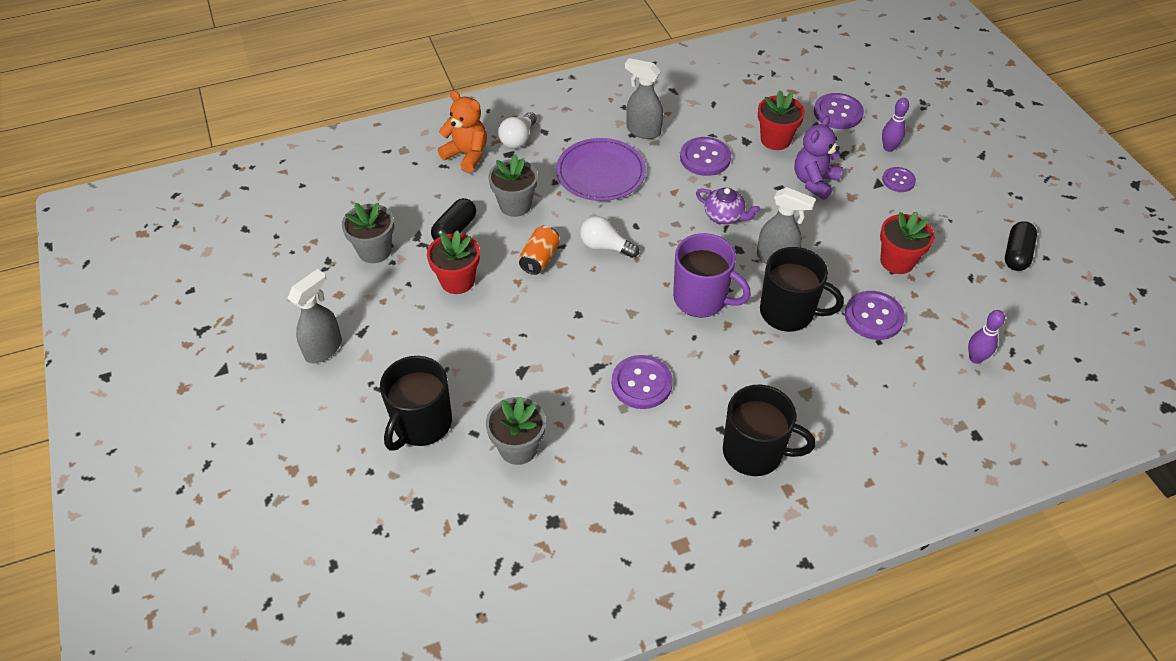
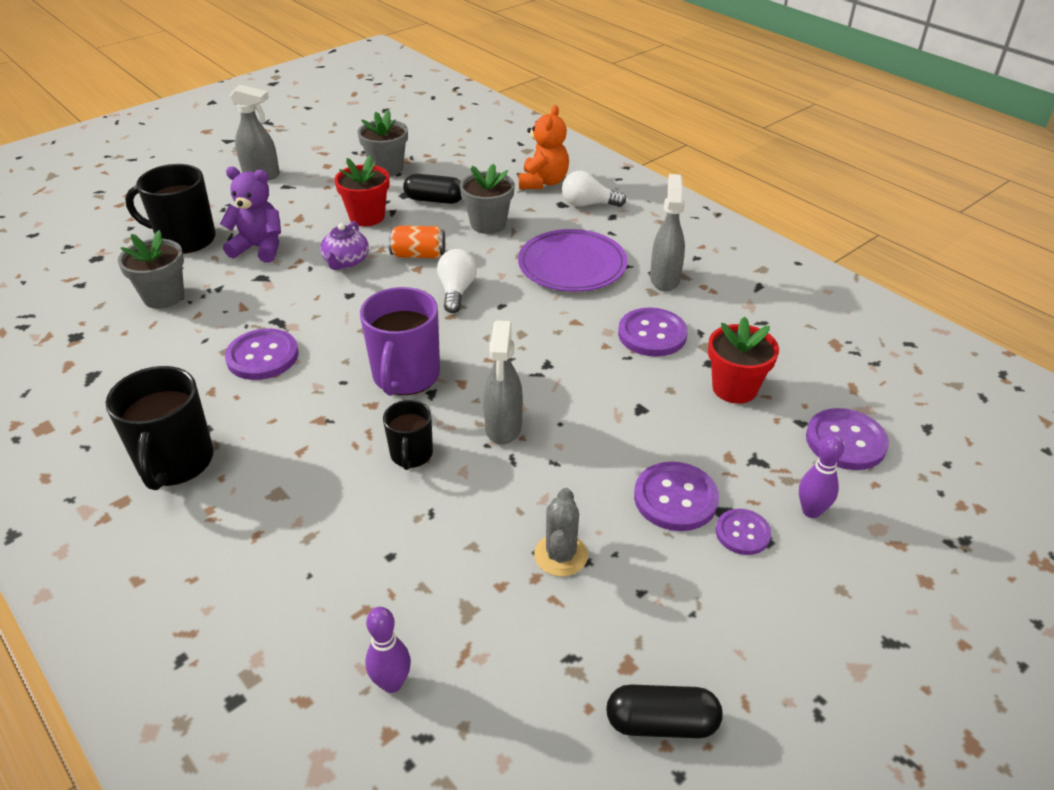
camera: 70 degrees right, 10 degrees down
purple teapot [696,188,760,224] -> purple teapot moved to [320,221,369,270]
black mug [760,247,844,332] -> black mug [383,400,433,470], size x0.58
purple teddy bear [795,116,843,200] -> purple teddy bear moved to [220,167,281,263]
purple button [845,291,905,340] -> purple button moved to [634,462,719,531]
red flower pot [880,211,934,274] -> grey cactus [534,488,588,577]

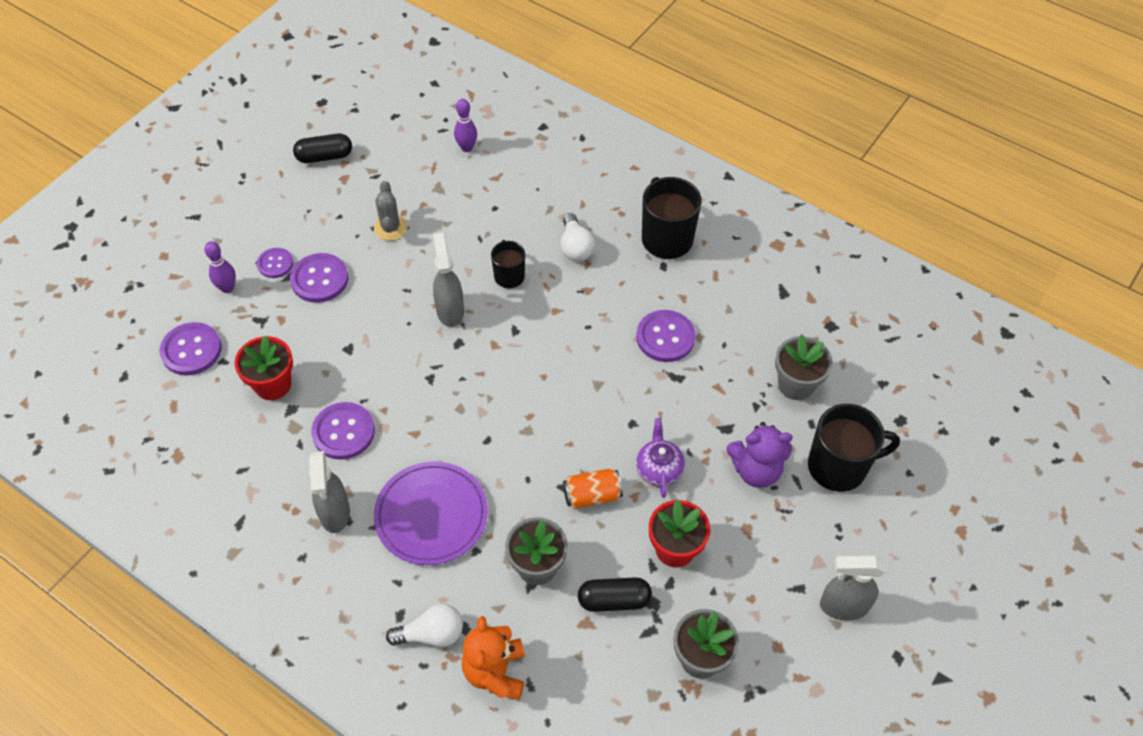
camera: 165 degrees right, 15 degrees up
purple mug [360,287,440,396] -> none
white light bulb [437,249,477,313] -> white light bulb moved to [560,213,595,261]

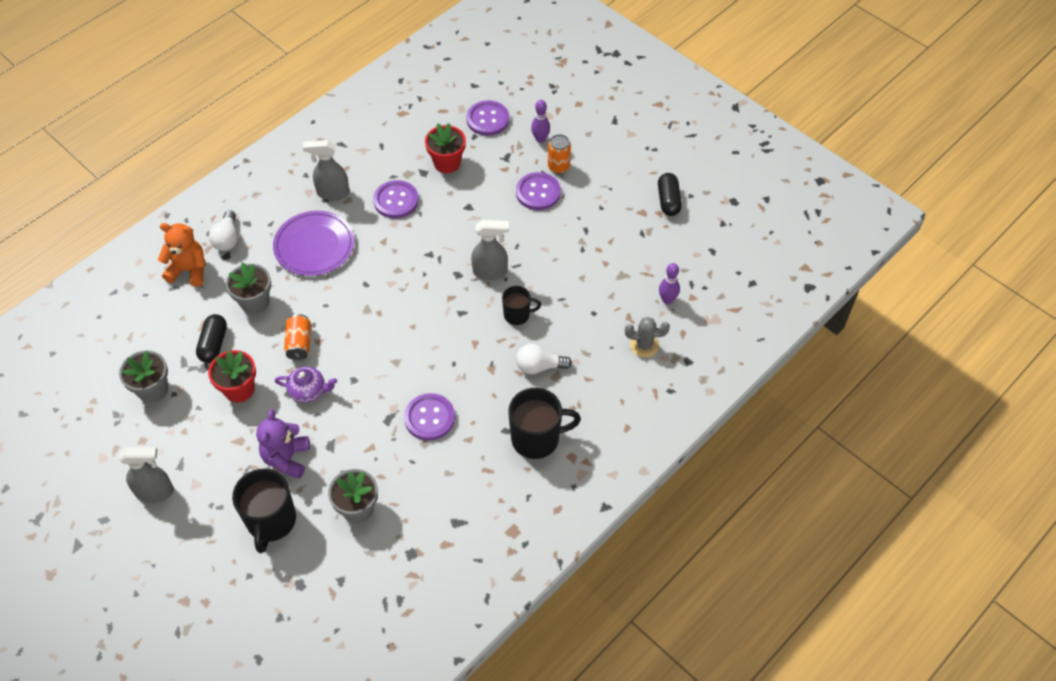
camera: 100 degrees right, 0 degrees up
purple button [257,248,293,278] -> orange can [548,134,571,174]
grey cactus [374,181,407,241] -> grey cactus moved to [625,317,670,358]
grey spray bottle [820,556,885,621] -> grey spray bottle turned 75 degrees clockwise [119,447,174,503]

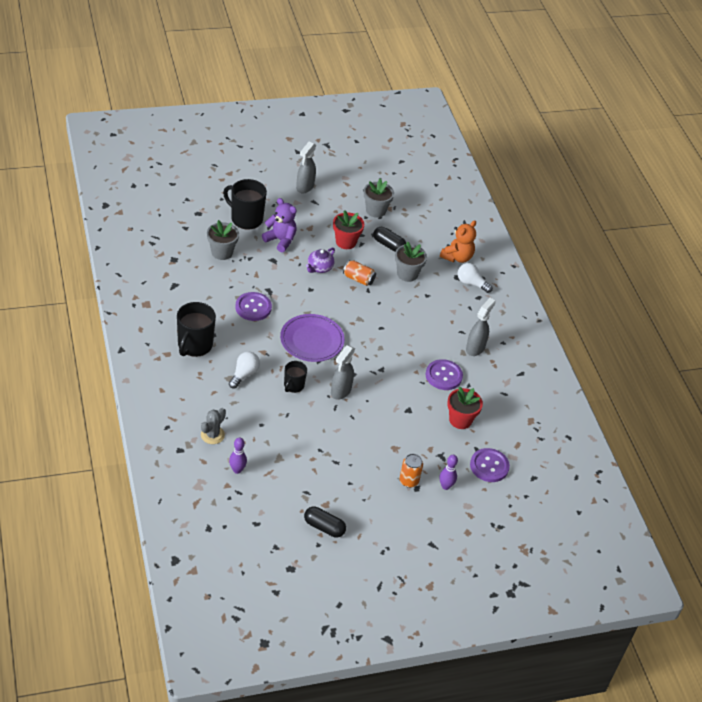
camera: 115 degrees right, 10 degrees down
purple plate [273,211,354,276] -> purple plate moved to [280,314,345,362]
purple button [516,172,561,210] -> none

